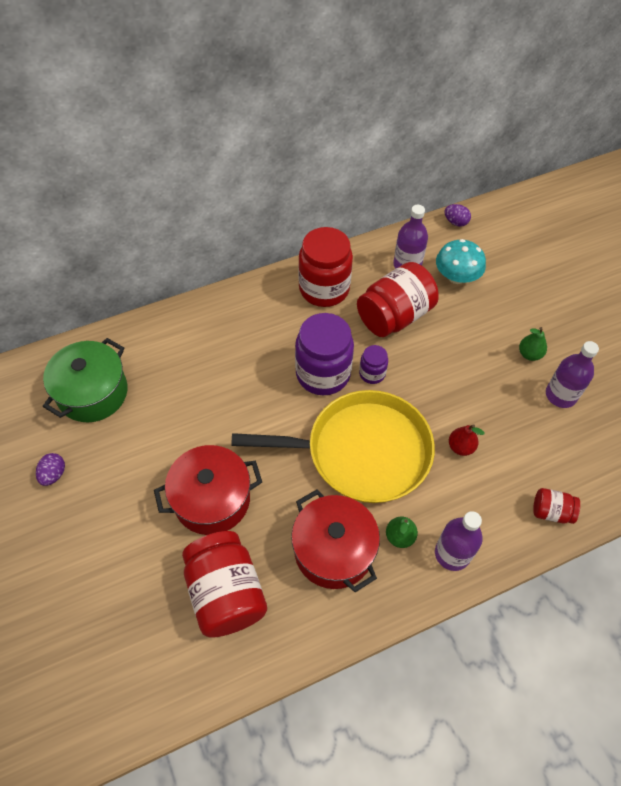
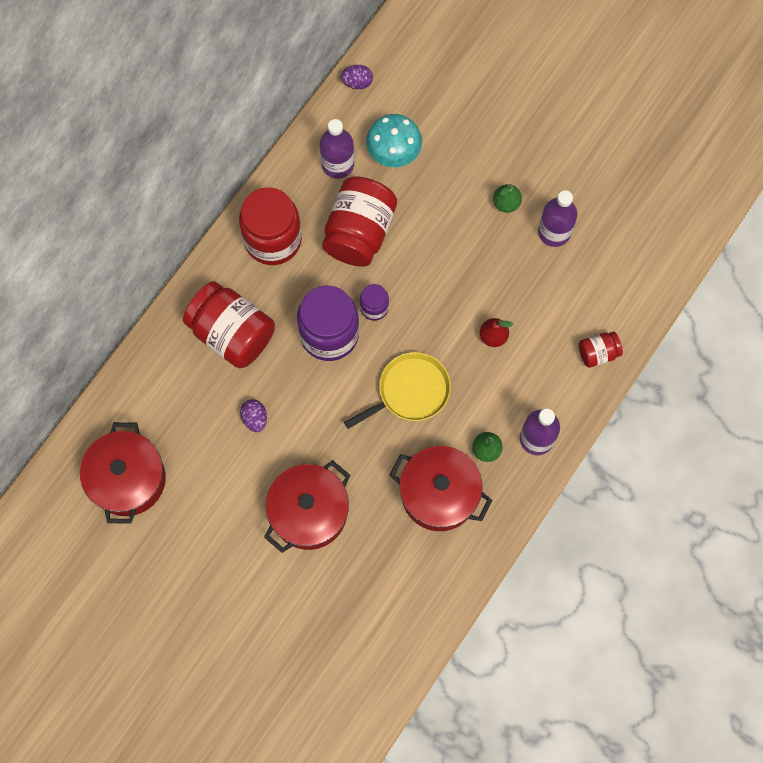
camera: 30 degrees left, 15 degrees up
purple egg [36,453,65,486] -> purple egg moved to [240,399,267,432]
green pot [43,338,128,422] -> red pot [80,422,166,523]
red jar [182,531,267,638] -> red jar moved to [183,281,275,368]
yellow pan [231,390,435,503] -> yellow pan [344,352,451,429], size x0.57

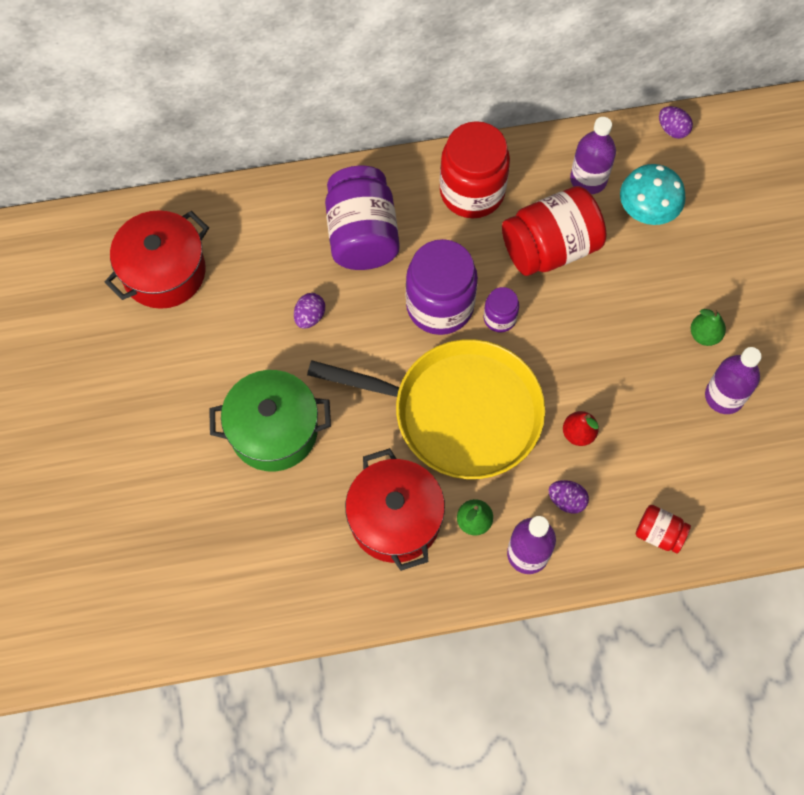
camera: 45 degrees right, 5 degrees down
red jar [183,281,275,368] -> purple jar [325,166,400,270]
red pot [264,460,350,553] -> green pot [209,370,331,472]
yellow pan [344,352,451,429] -> yellow pan [307,339,545,479], size x1.75
none -> purple egg [549,480,589,514]

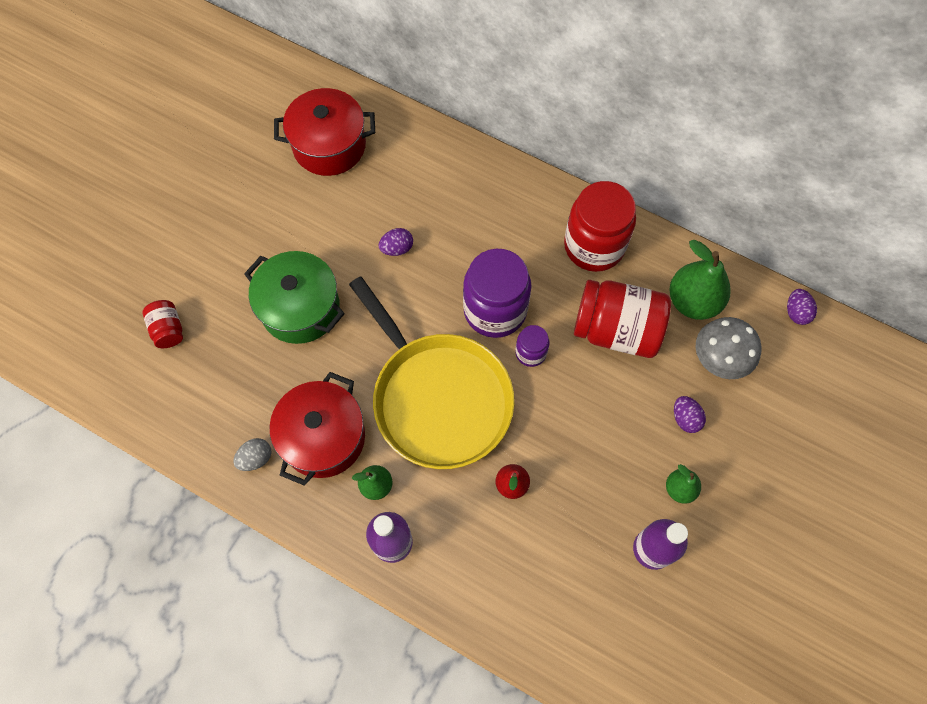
camera: 40 degrees right, 0 degrees up
purple jar [325,166,400,270] -> none
purple egg [549,480,589,514] -> purple egg moved to [674,396,706,433]
purple bottle [570,117,616,194] -> green pear [669,240,731,320]
turquoise mushroom [620,164,685,225] -> grey mushroom [696,317,762,379]
red jar [636,505,691,553] -> red jar moved to [142,300,183,348]
none -> grey egg [234,438,272,471]

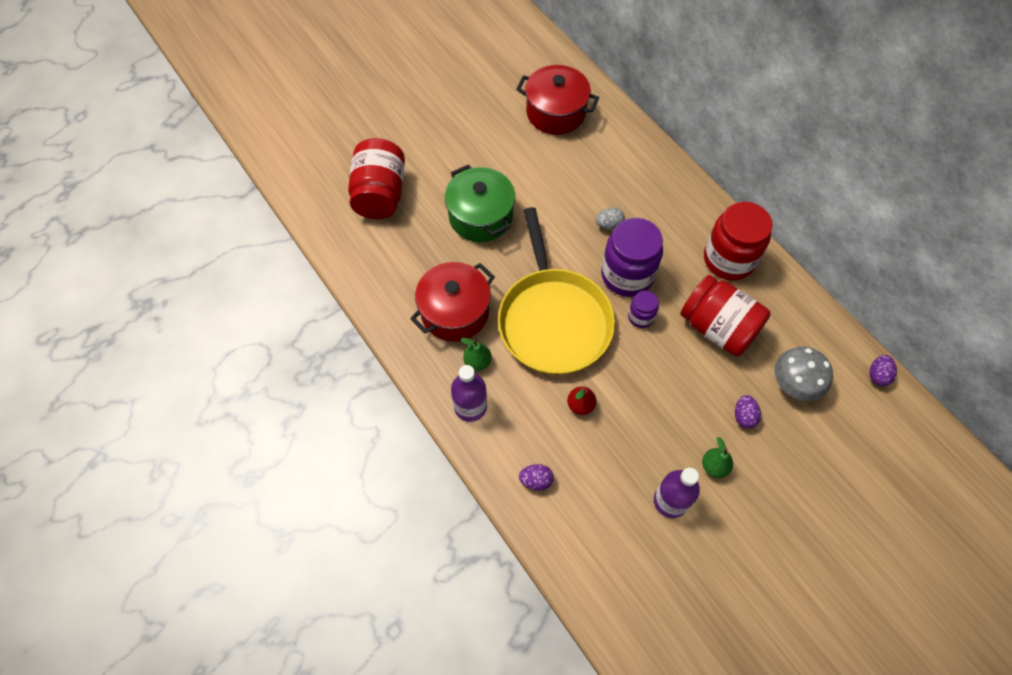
camera: 25 degrees right, 5 degrees down
red jar [142,300,183,348] -> red jar [348,138,405,219], size x2.05
grey egg [234,438,272,471] -> grey egg moved to [595,208,625,230]
purple egg [378,228,413,256] -> purple egg moved to [519,464,554,491]
green pear [669,240,731,320] -> none

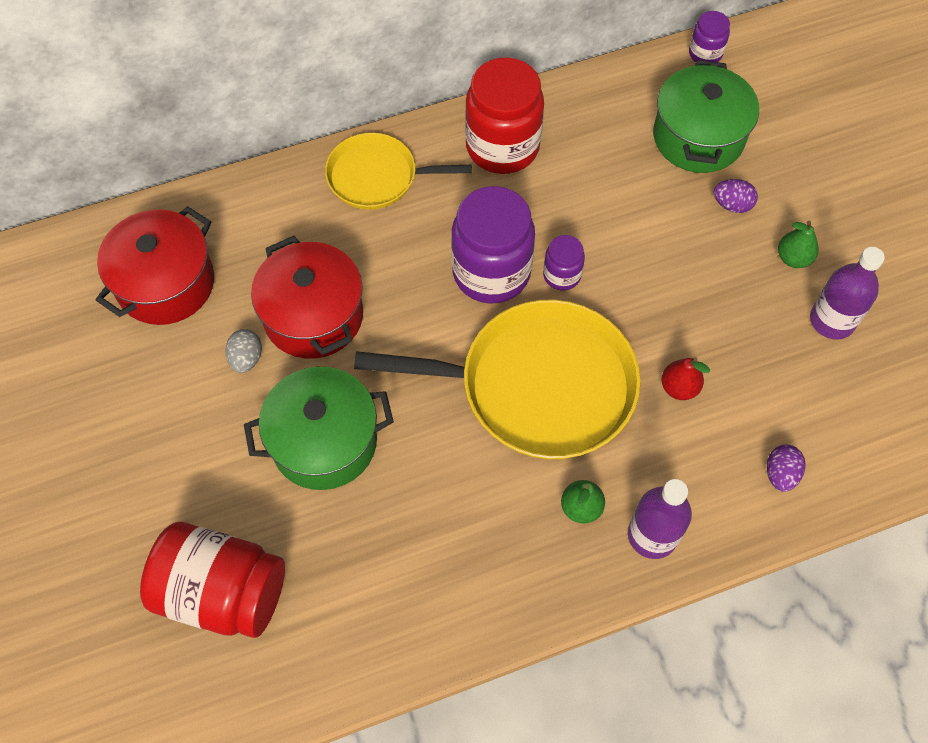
camera: 75 degrees left, 0 degrees up
red pot [410,262,495,341] -> red pot moved to [251,236,363,359]
grey egg [595,208,625,230] -> grey egg moved to [225,329,262,373]
red jar [680,275,771,357] -> none
grey mushroom [775,347,833,401] -> green pot [653,60,759,173]
purple egg [869,355,897,386] -> purple jar [689,11,730,62]
none -> yellow pan [325,133,472,210]

